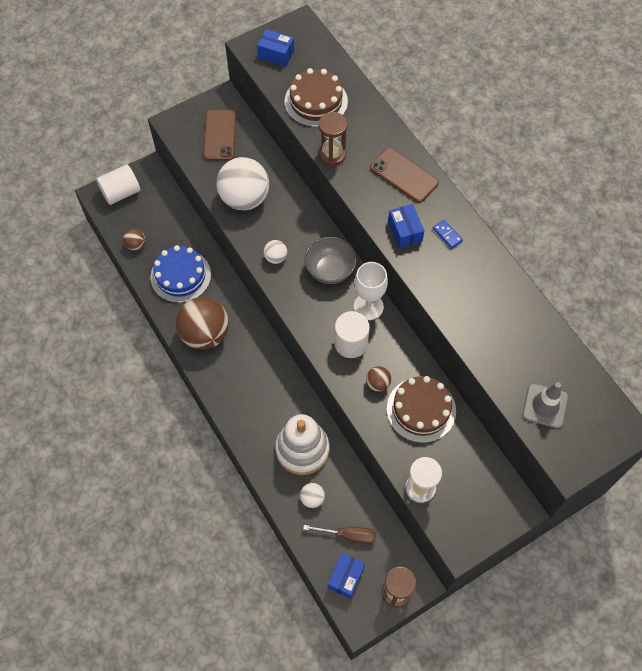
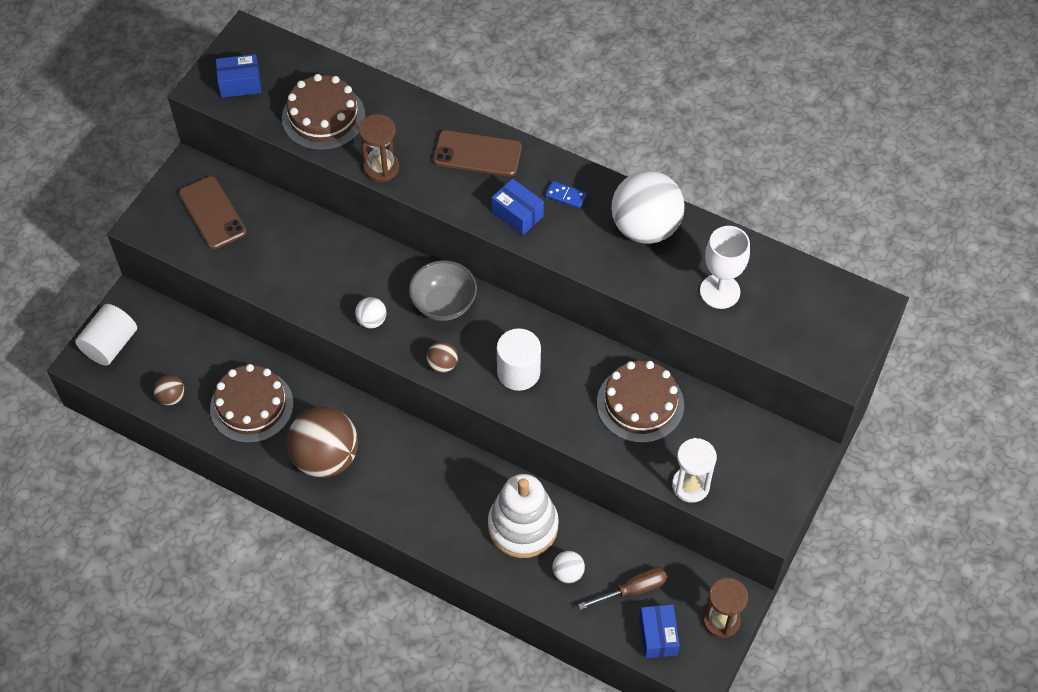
camera: 30 degrees left, 5 degrees down
blue cake [150,245,211,303] -> brown cake [210,364,293,443]
white ball [216,157,269,210] -> white ball moved to [611,171,685,244]
white goblet [354,262,388,320] -> white goblet moved to [700,226,750,309]
brown ball [366,366,391,392] -> brown ball moved to [426,341,458,373]
grey traffic cone [522,382,568,429] -> none

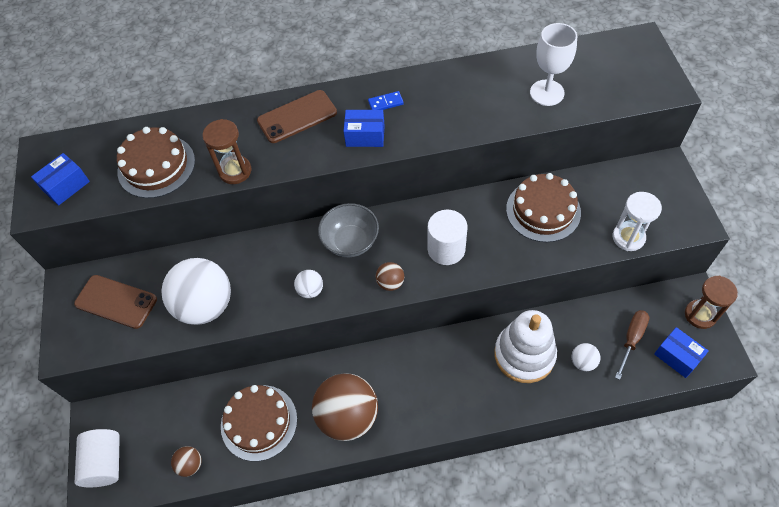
camera: 35 degrees left, 0 degrees up
white ball [611,171,685,244] -> white ball moved to [161,258,231,325]

